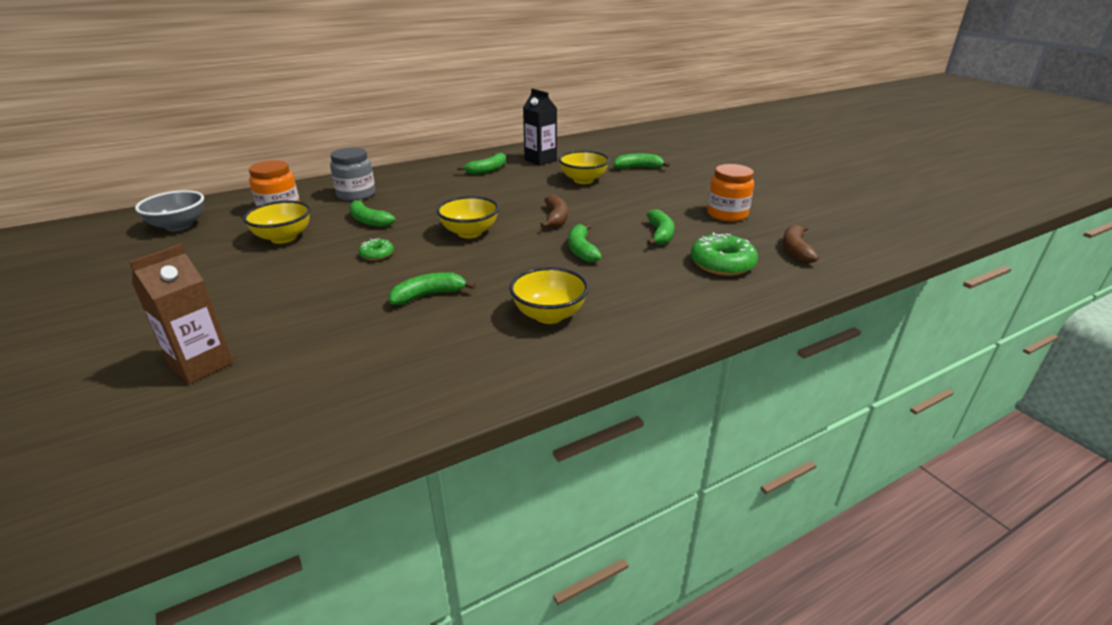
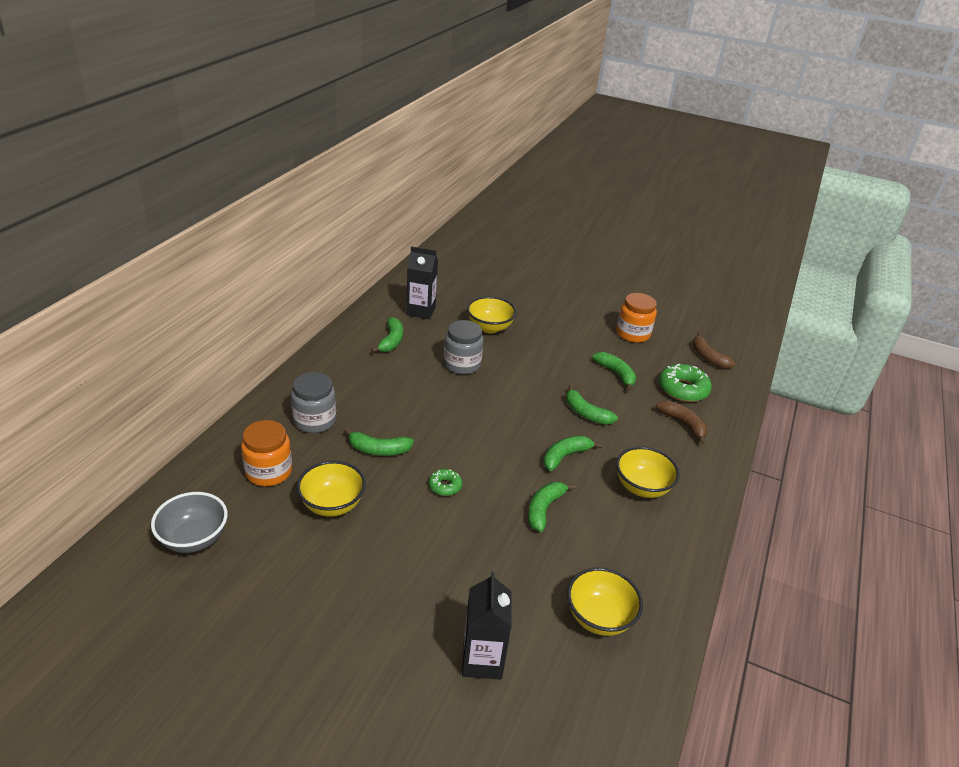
camera: 40 degrees left, 5 degrees up
brown carton [129,244,233,384] -> black carton [462,571,511,680]
yellow bowl [436,196,499,238] -> yellow bowl moved to [567,567,643,636]
brown banana [540,195,568,228] -> brown banana moved to [656,401,708,444]
green banana [614,154,670,169] -> green banana moved to [543,436,602,471]
none -> grey jar [444,320,484,374]

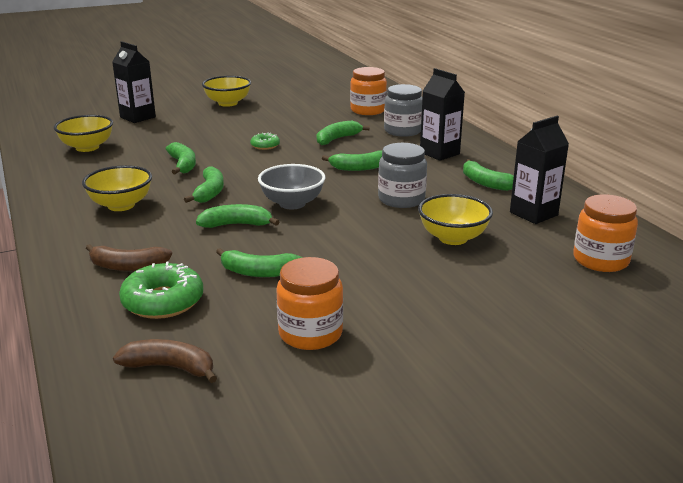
camera: 135 degrees right, 10 degrees down
grey bowl [151,492,228,553] -> grey bowl moved to [258,164,326,209]
yellow bowl [297,461,366,517] -> yellow bowl moved to [202,76,251,107]
none -> green banana [322,150,382,171]
none -> black carton [420,68,465,161]
none -> orange jar [573,194,638,272]

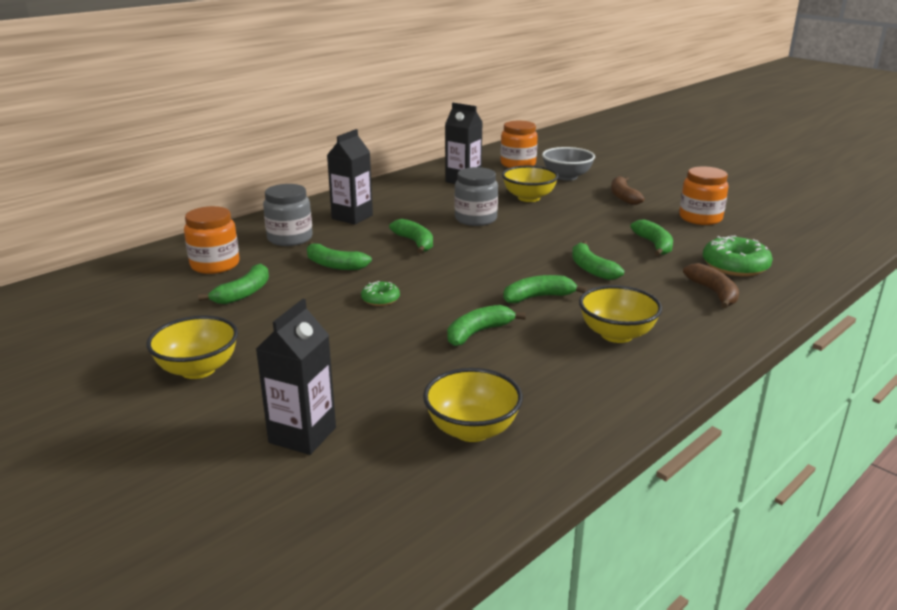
camera: 110 degrees left, 0 degrees up
brown banana [113,339,217,383] -> brown banana moved to [611,176,645,205]
grey bowl [258,164,326,209] -> grey bowl moved to [542,147,595,181]
green banana [463,159,514,191] -> green banana moved to [198,264,269,304]

